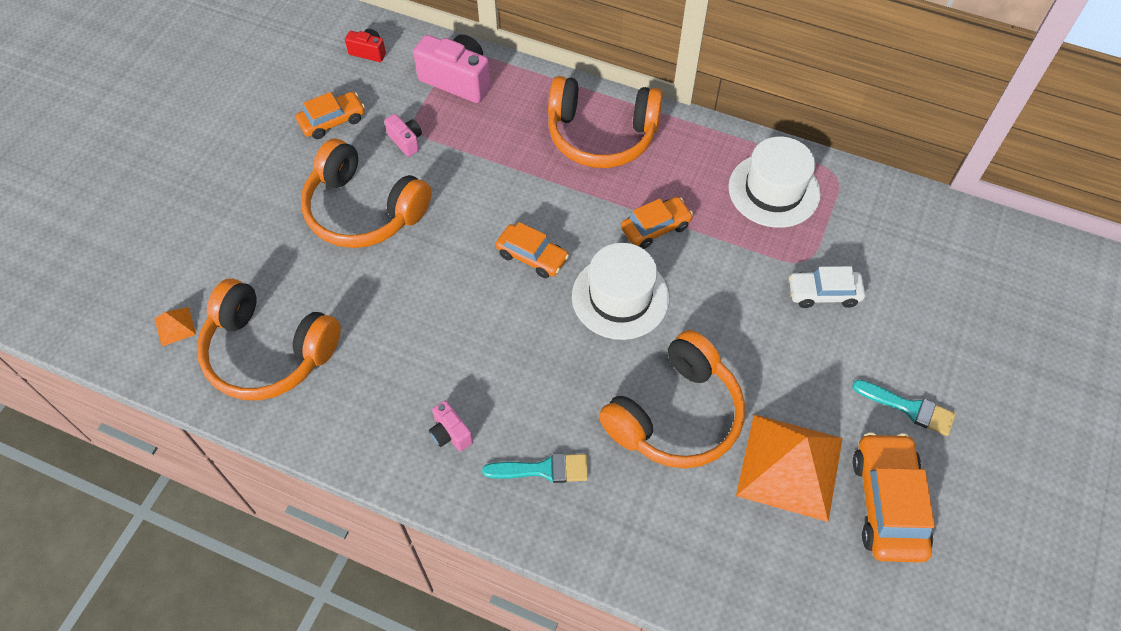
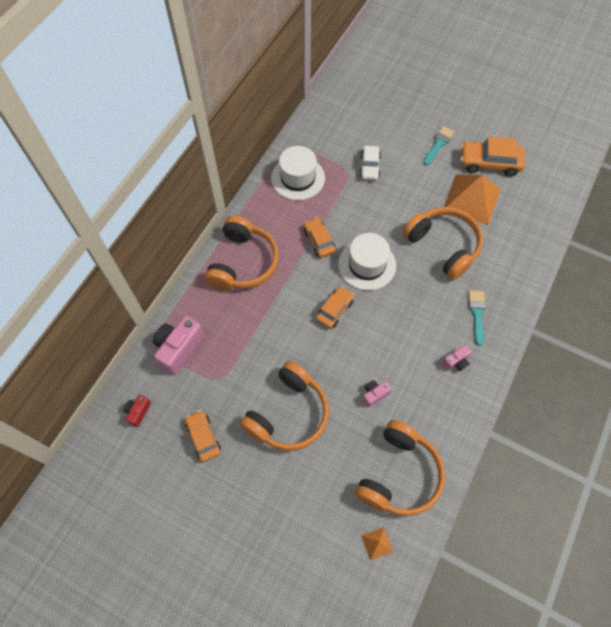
camera: 85 degrees left, 5 degrees up
pink camera [384,114,422,157] -> pink camera moved to [363,380,392,407]

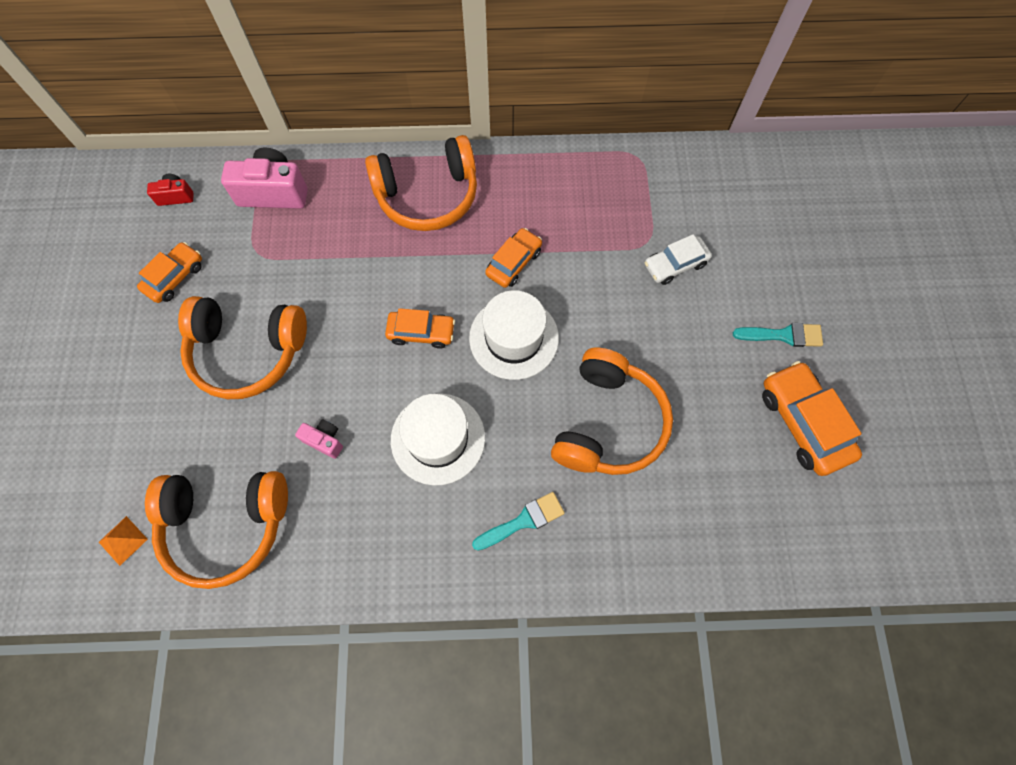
camera: 60 degrees right, 5 degrees up
white hat [271,146,325,200] -> white hat moved to [391,394,485,486]
pink camera [442,344,472,371] -> none
orange pyramid [444,175,500,225] -> none

